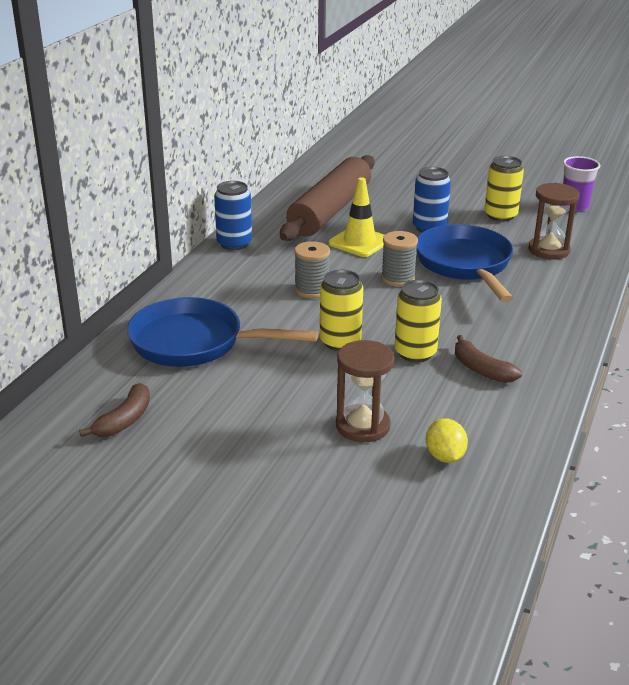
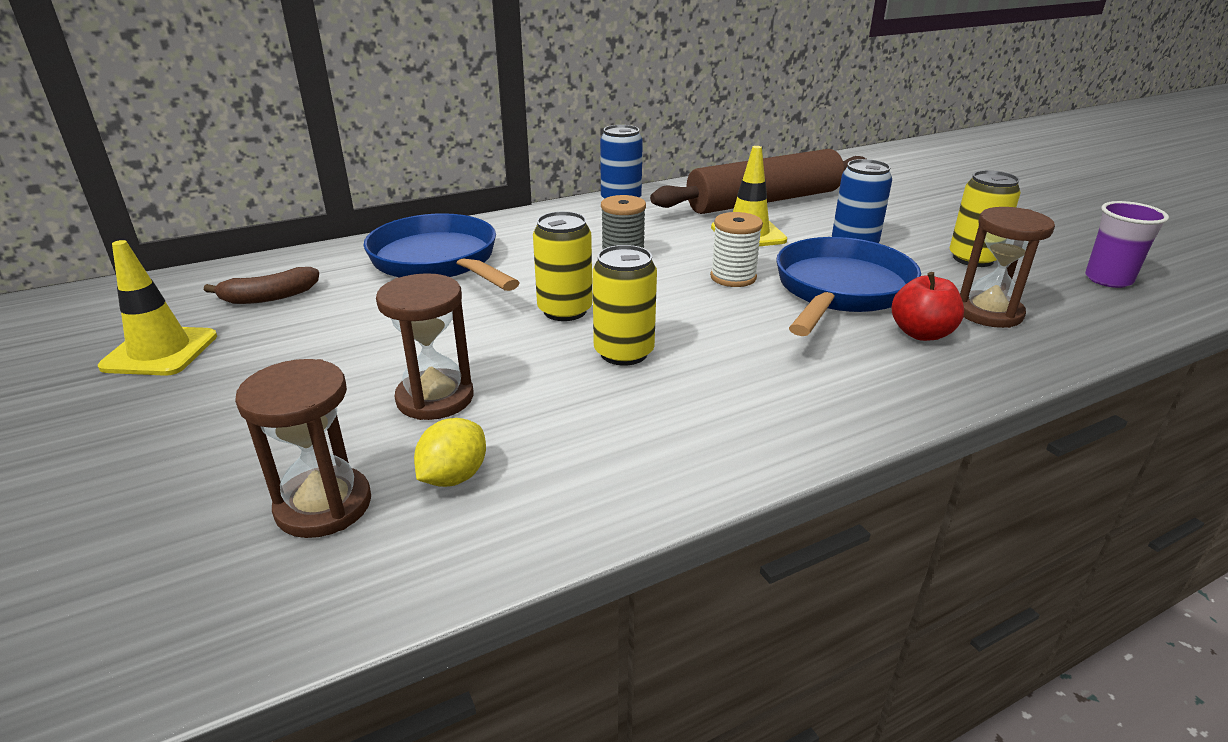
camera: 40 degrees right, 0 degrees up
grey spool [381,231,418,287] -> white spool [710,212,763,287]
brown banana [455,335,522,383] -> none
none -> yellow traffic cone [98,240,217,376]
none -> brown hourglass [235,359,371,538]
none -> red apple [892,272,964,341]

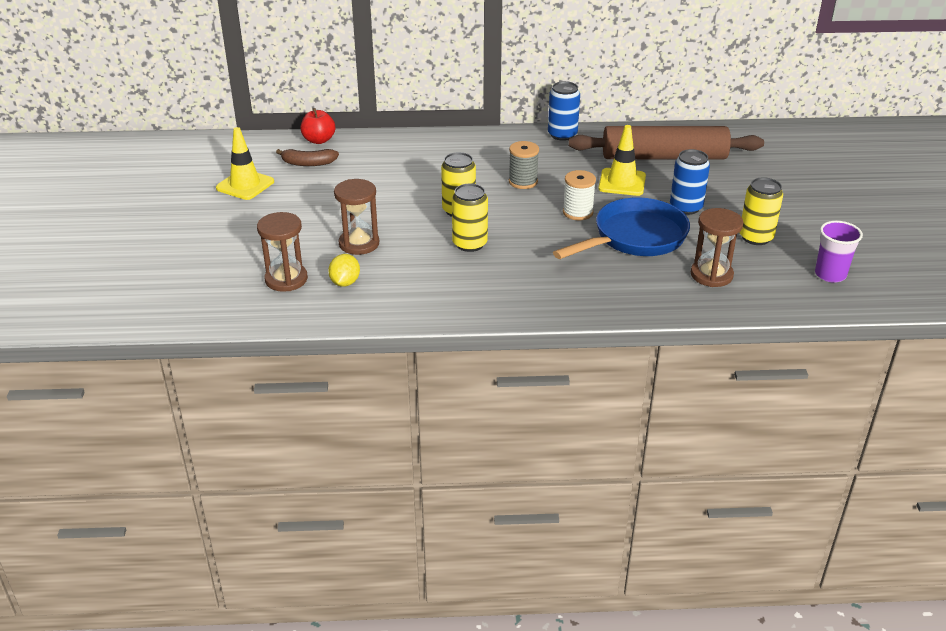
camera: 25 degrees right, 5 degrees up
blue pan [363,213,520,291] -> none
yellow lemon [414,418,486,487] -> yellow lemon turned 45 degrees counterclockwise [328,254,360,287]
red apple [892,272,964,341] -> red apple moved to [301,108,335,144]

